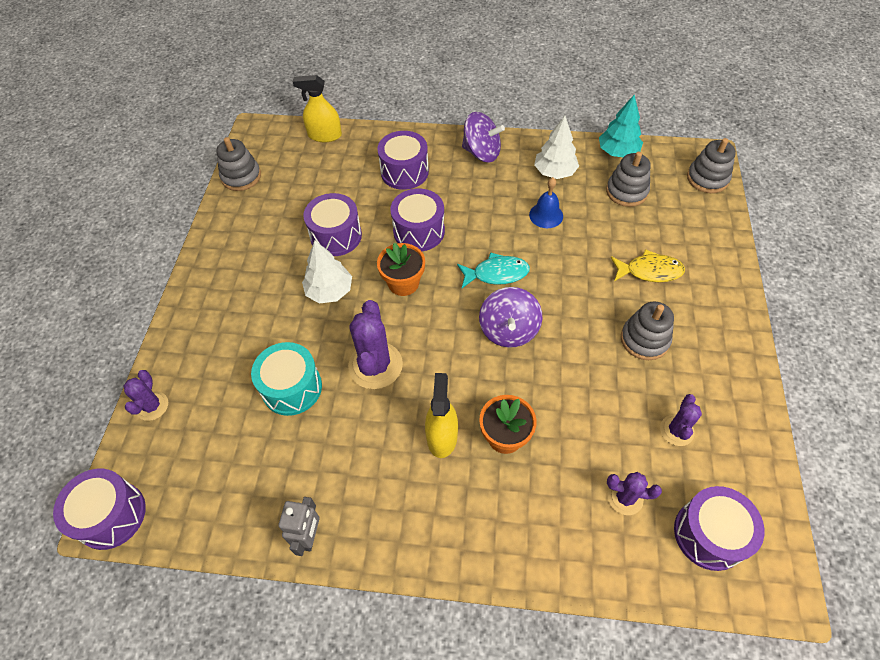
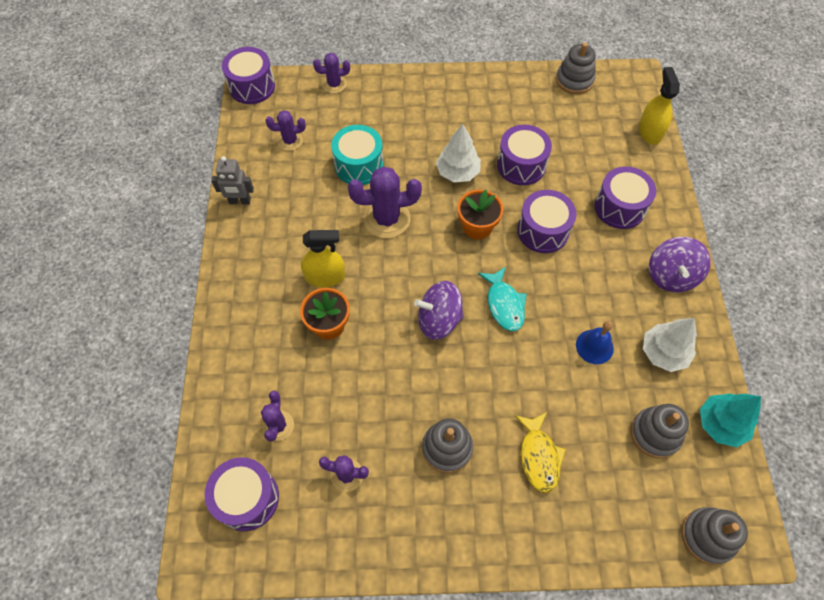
camera: 80 degrees right, 5 degrees up
none -> purple cactus [266,110,306,151]

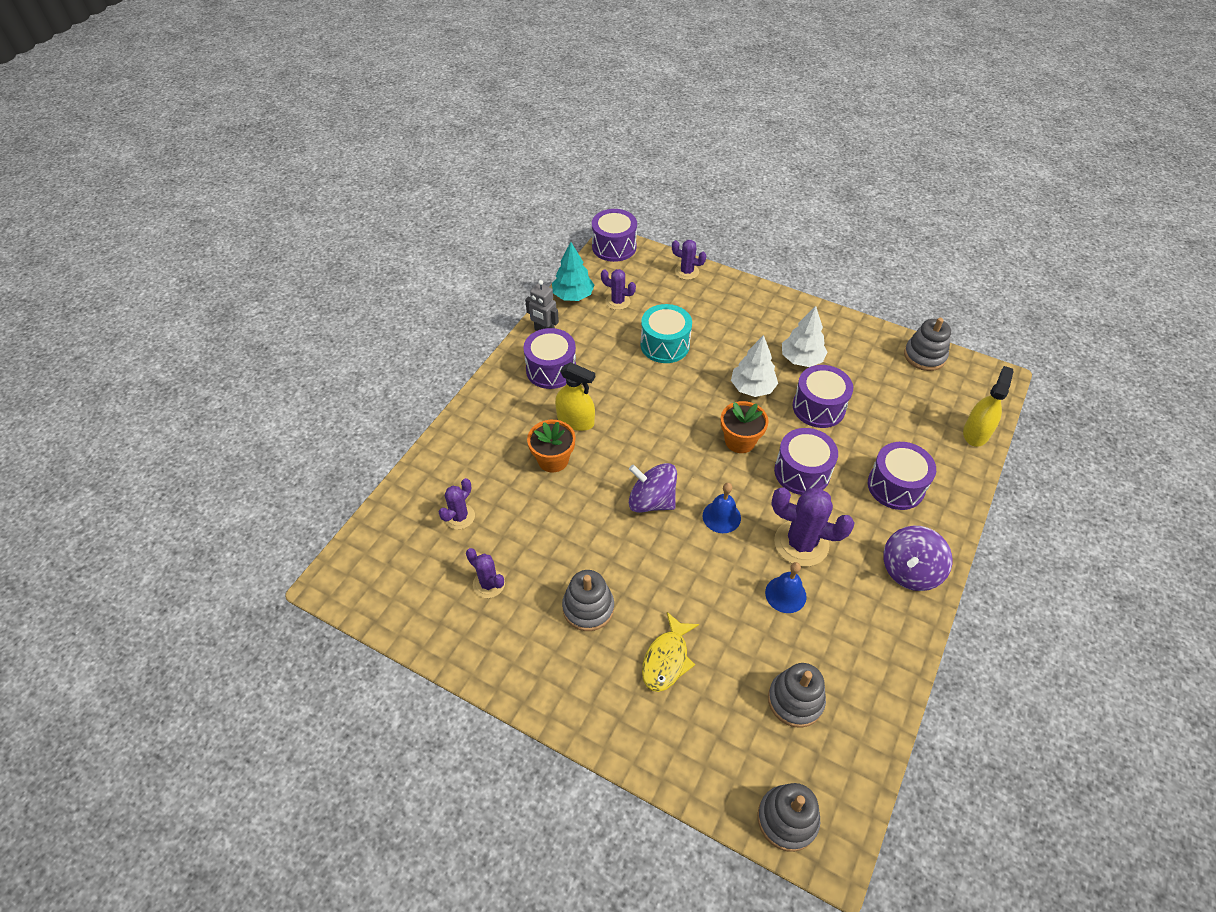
camera: 30 degrees right, 10 degrees down
purple drum [205,457,279,531] -> purple drum moved to [523,328,576,389]
purple cactus [348,167,422,238] -> purple cactus moved to [771,487,855,567]
turquoise fish [478,267,527,331] -> blue bell [703,483,741,533]
white tree [643,318,697,372] -> white tree moved to [782,306,827,367]
turquoise tree [700,393,761,447] -> turquoise tree moved to [552,242,594,301]

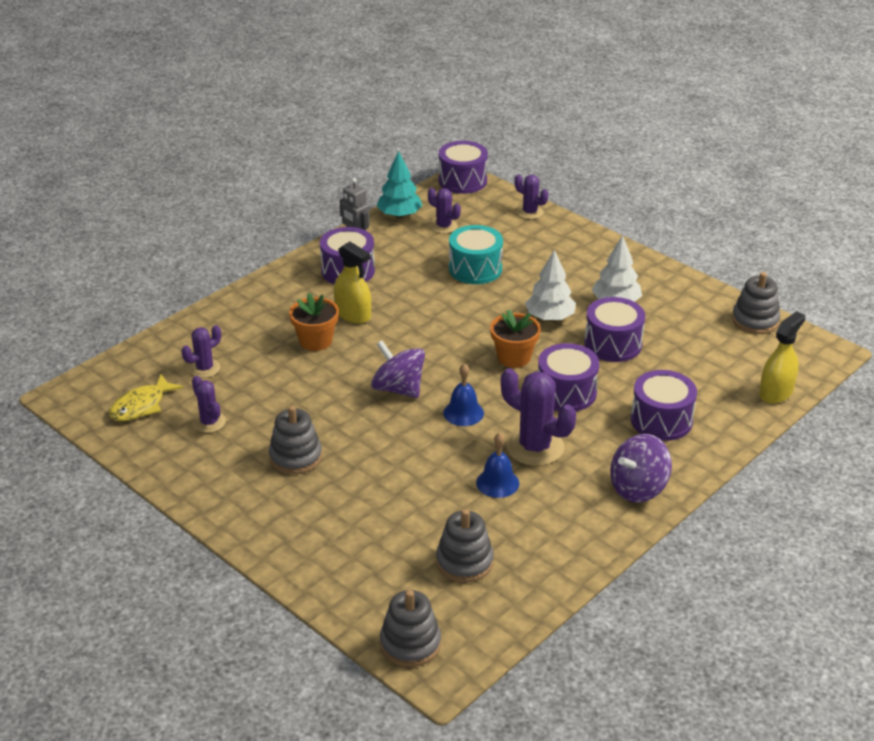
camera: 15 degrees right, 15 degrees down
yellow fish [642,612,699,692] -> yellow fish moved to [109,374,184,421]

